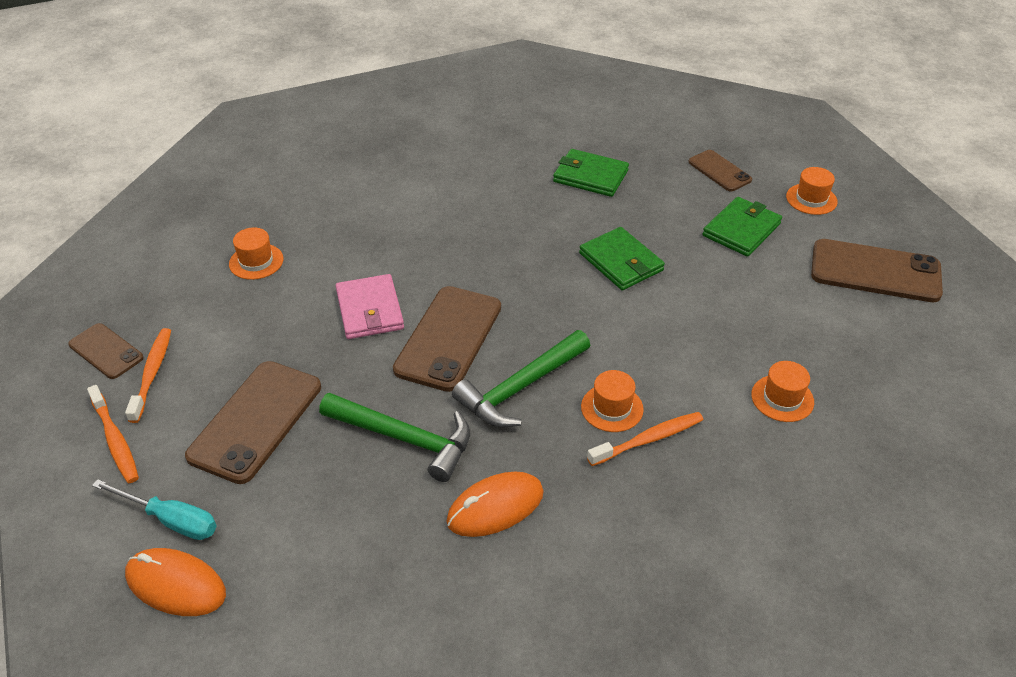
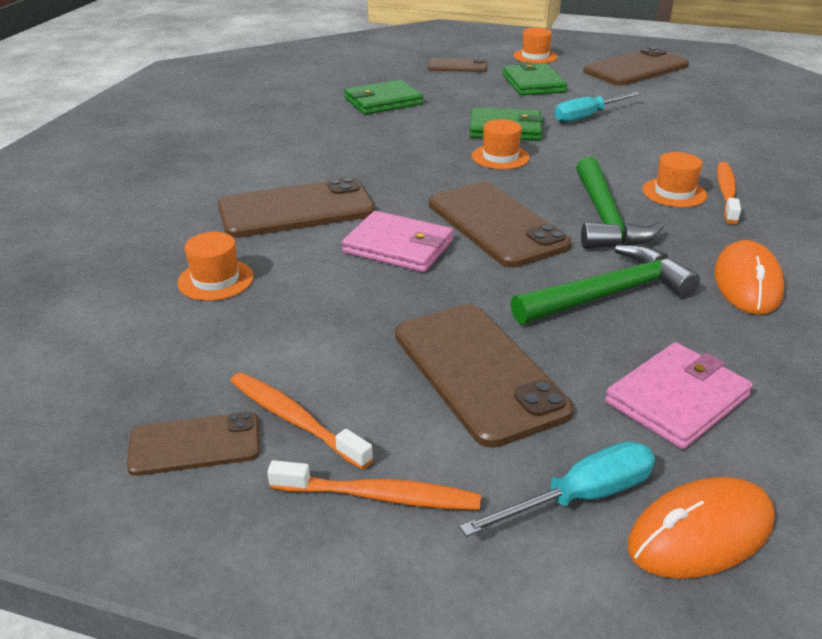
camera: 50 degrees left, 10 degrees down
orange hat [751,361,814,422] -> orange hat moved to [472,119,530,169]
none -> brown phone [218,177,375,238]
none -> turquoise screwdriver [554,92,640,123]
none -> pink wallet [605,342,753,449]

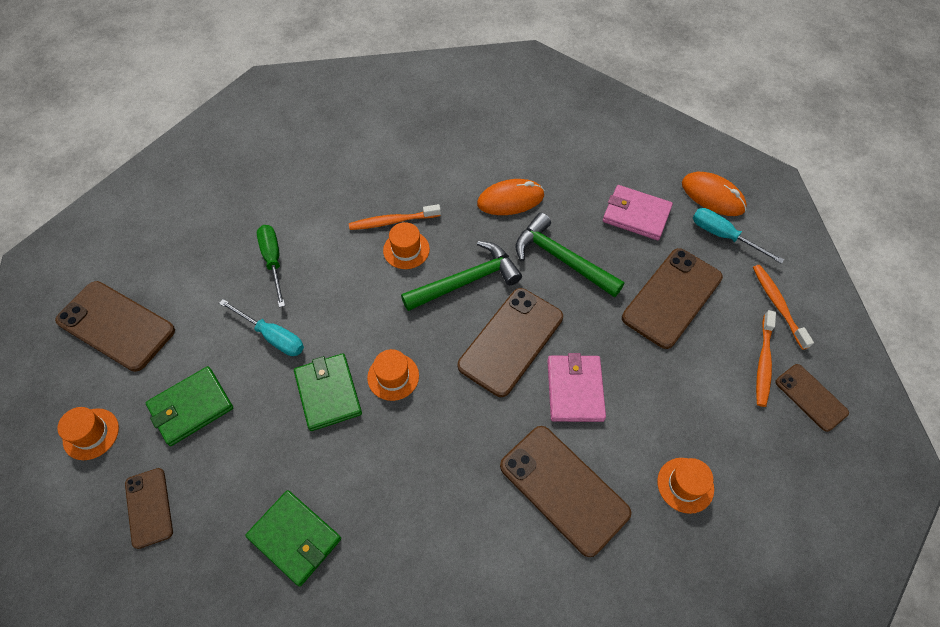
camera: 115 degrees left, 25 degrees up
none -> green screwdriver [257,225,285,307]

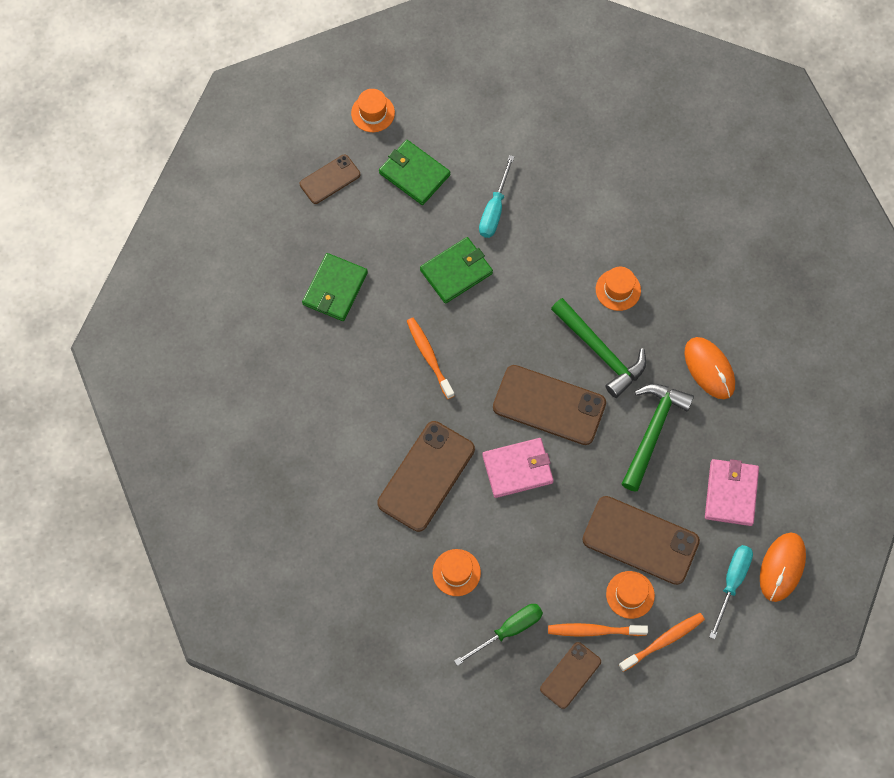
camera: 75 degrees right, 10 degrees up
brown phone [55,281,175,372] -> none
green screwdriver [257,225,285,307] -> green screwdriver moved to [454,604,543,666]
orange toothbrush [349,204,441,230] -> orange toothbrush moved to [407,318,455,399]
orange hat [367,349,419,401] -> orange hat moved to [606,571,655,619]

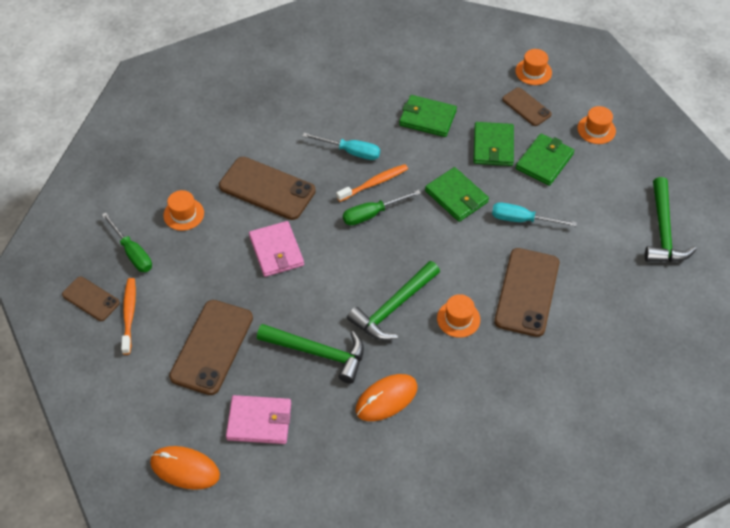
camera: 85 degrees right, 15 degrees down
brown phone [493,365,606,445] -> brown phone moved to [494,248,559,337]
orange hat [606,571,655,619] -> orange hat moved to [515,49,552,85]
orange toothbrush [619,613,705,672] -> none
turquoise screwdriver [709,545,753,639] -> turquoise screwdriver moved to [303,133,380,160]
none -> green screwdriver [343,190,421,225]
none -> green wallet [473,122,514,166]
none -> green hammer [645,177,697,262]

